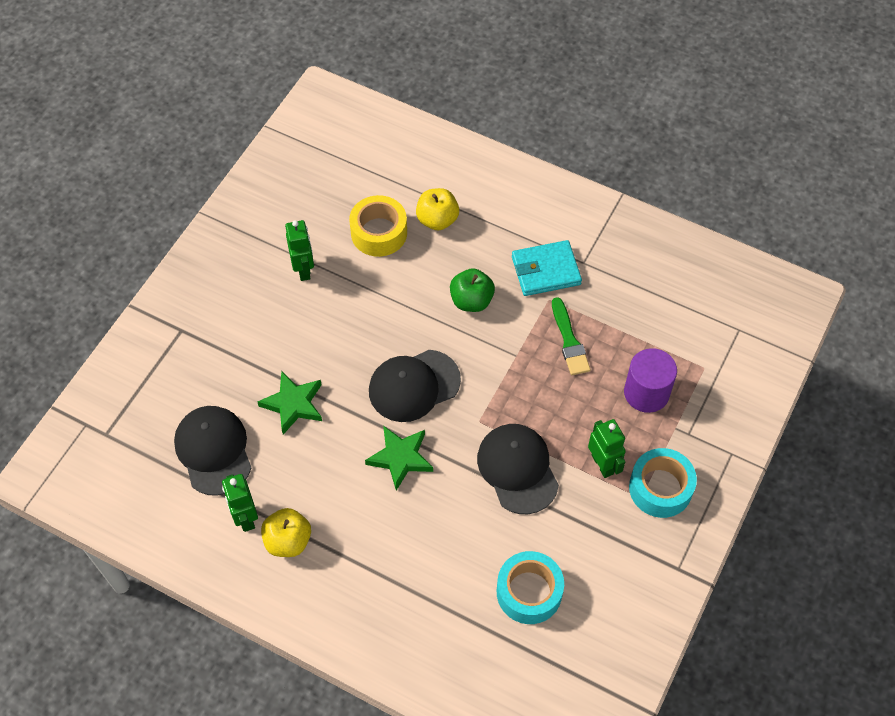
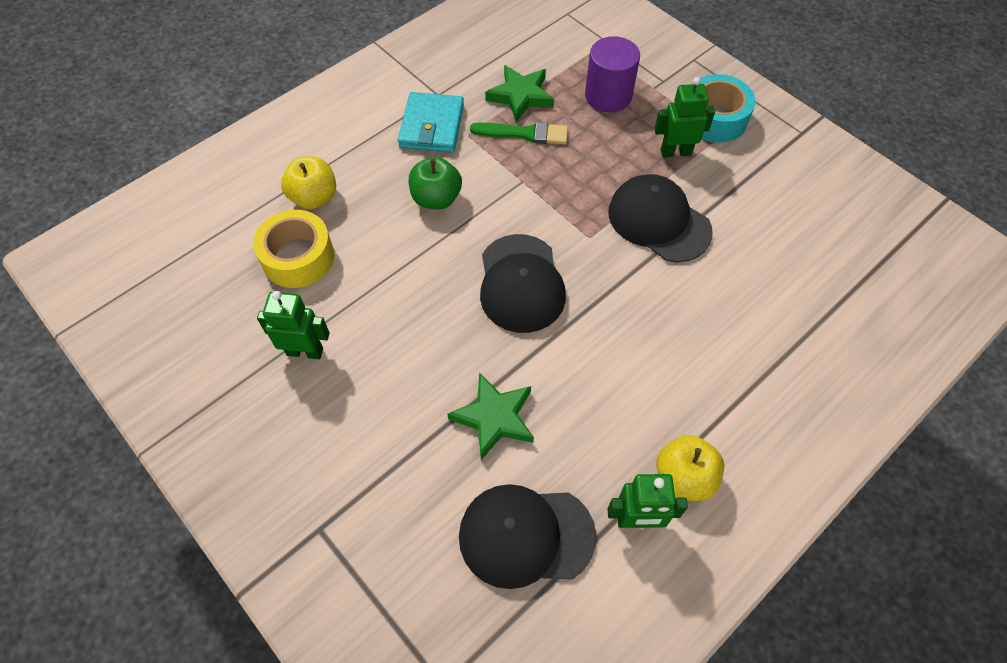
camera: 70 degrees left, 0 degrees up
green star [365,426,433,491] -> green star moved to [485,65,554,122]
black cap [477,424,559,514] -> black cap turned 45 degrees clockwise [608,174,713,262]
turquoise tape [497,551,564,624] -> none

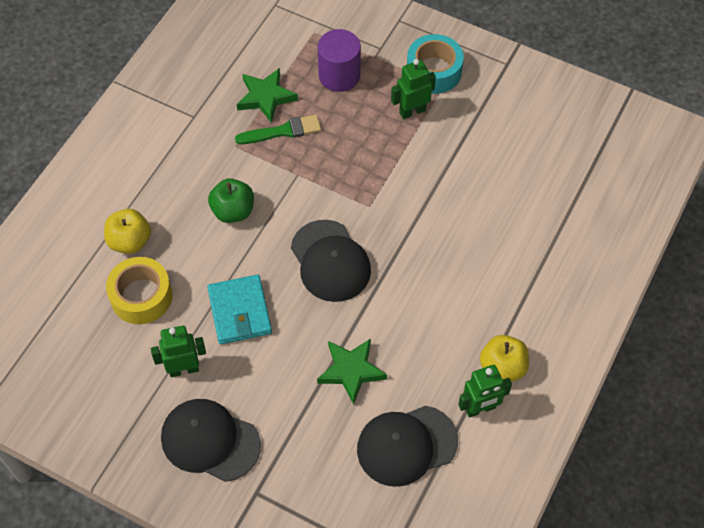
camera: 20 degrees left, 0 degrees up
turquoise wallet [398,92,464,153] -> turquoise wallet moved to [207,275,272,344]
black cap [608,174,713,262] -> black cap moved to [161,399,261,482]

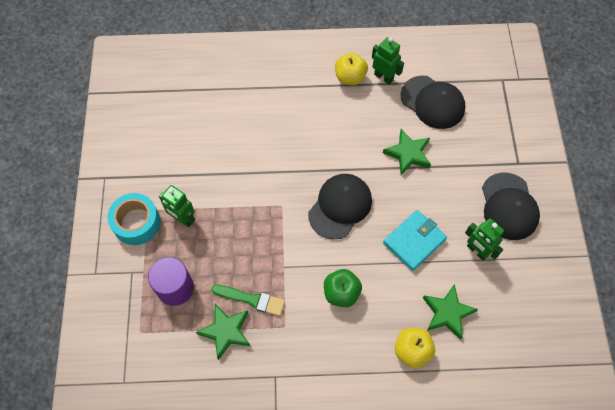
camera: 120 degrees left, 5 degrees up
yellow tape [106,257,172,324] -> green star [423,284,478,340]
green brush [235,115,321,144] -> green brush turned 150 degrees clockwise [211,285,285,316]

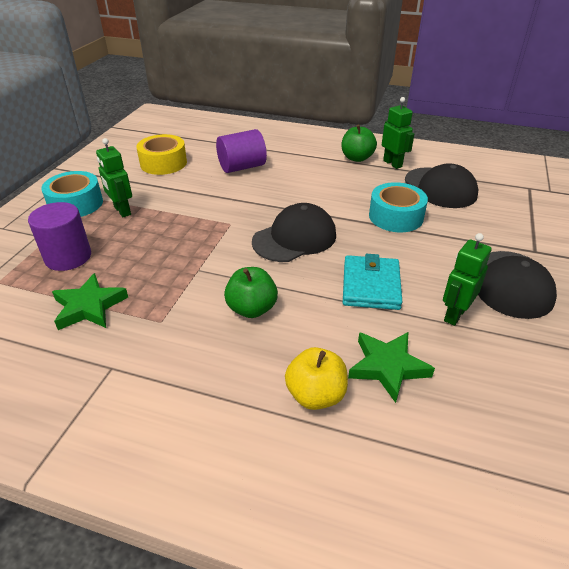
camera: 20 degrees right, 25 degrees down
green brush [211,285,285,316] -> none
yellow apple [335,53,368,85] -> green apple [341,124,377,162]
green star [383,129,431,175] -> turquoise tape [369,182,428,232]
turquoise wallet [383,210,447,271] -> turquoise wallet turned 60 degrees counterclockwise [343,254,402,310]
green robot [465,219,504,261] -> green robot turned 60 degrees clockwise [443,233,492,326]
none -> yellow tape [136,134,187,175]
none -> purple cylinder [216,129,267,173]

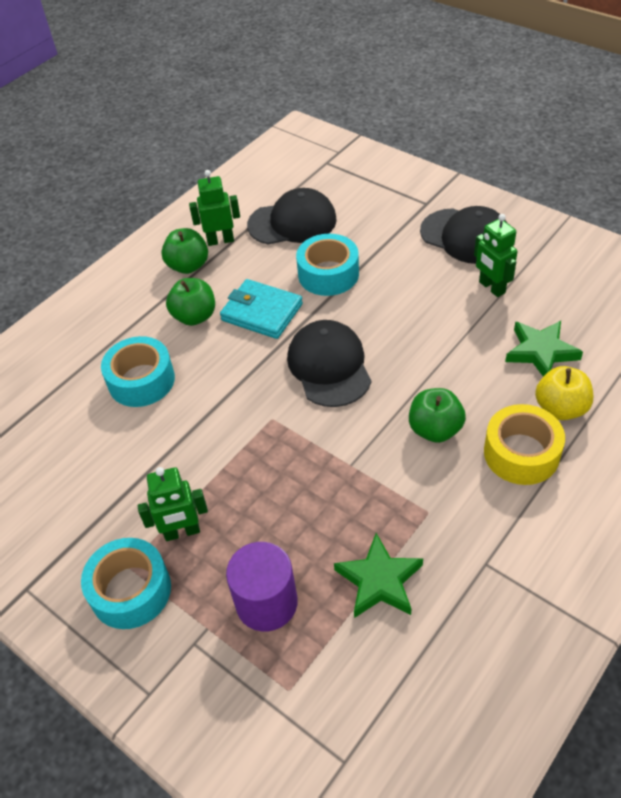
camera: 65 degrees left, 10 degrees up
yellow tape [136,134,187,175] -> yellow tape moved to [484,404,565,485]
purple cylinder [216,129,267,173] -> turquoise tape [101,336,175,407]
turquoise wallet [343,254,402,310] -> turquoise wallet moved to [220,279,303,339]
none -> green apple [166,278,215,326]

